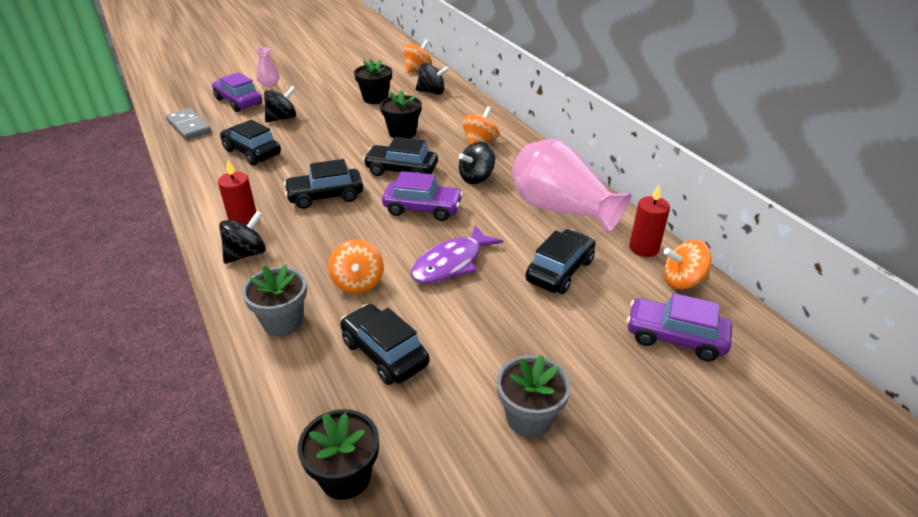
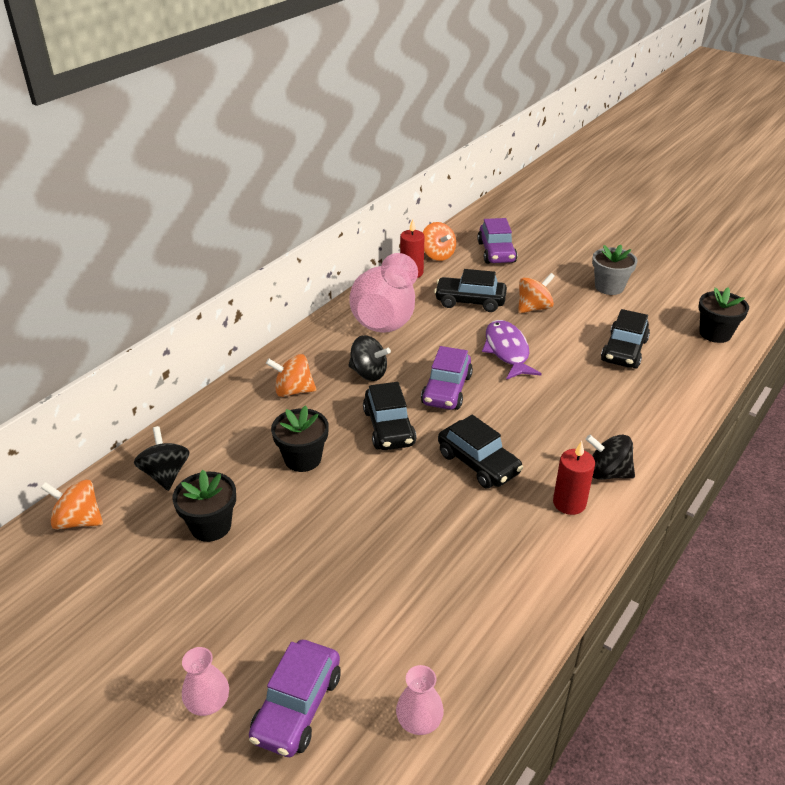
camera: 115 degrees left, 0 degrees up
grey domino [166,108,211,140] -> pink vase [396,665,444,735]
black car [220,120,281,166] -> none
grey flower pot [242,265,307,336] -> none
black spinning top [264,86,296,123] -> none
orange spinning top [329,239,383,294] -> orange spinning top moved to [518,273,555,313]
purple car [382,171,463,221] -> purple car turned 150 degrees counterclockwise [421,346,473,410]
purple fish [411,225,503,283] -> purple fish turned 120 degrees counterclockwise [482,320,542,380]

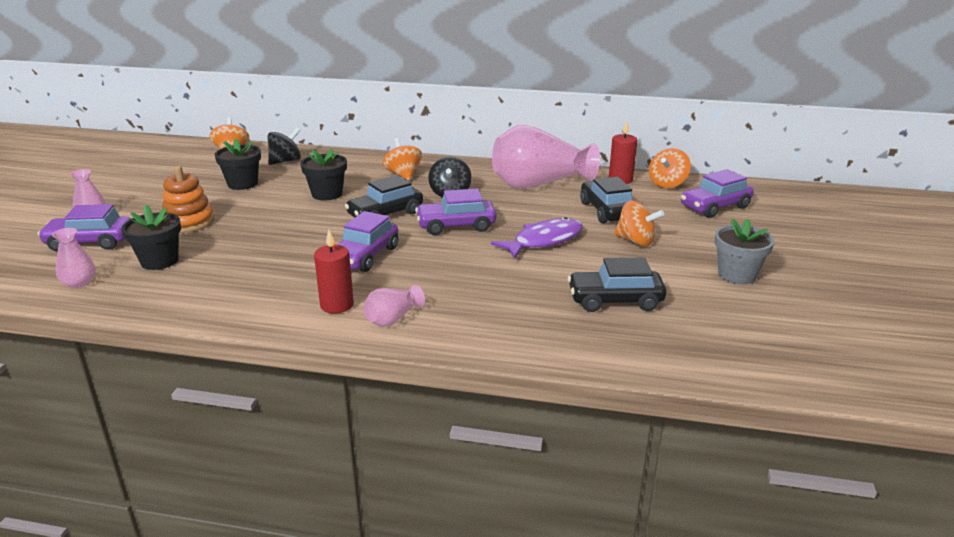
camera: 65 degrees right, 10 degrees down
black car [438,415,523,489] -> purple car [337,211,398,272]
black spinning top [586,435,635,480] -> pink vase [363,285,425,327]
black flower pot [698,288,749,343] -> black flower pot moved to [122,205,181,270]
none -> orange stacking toy [162,166,214,233]

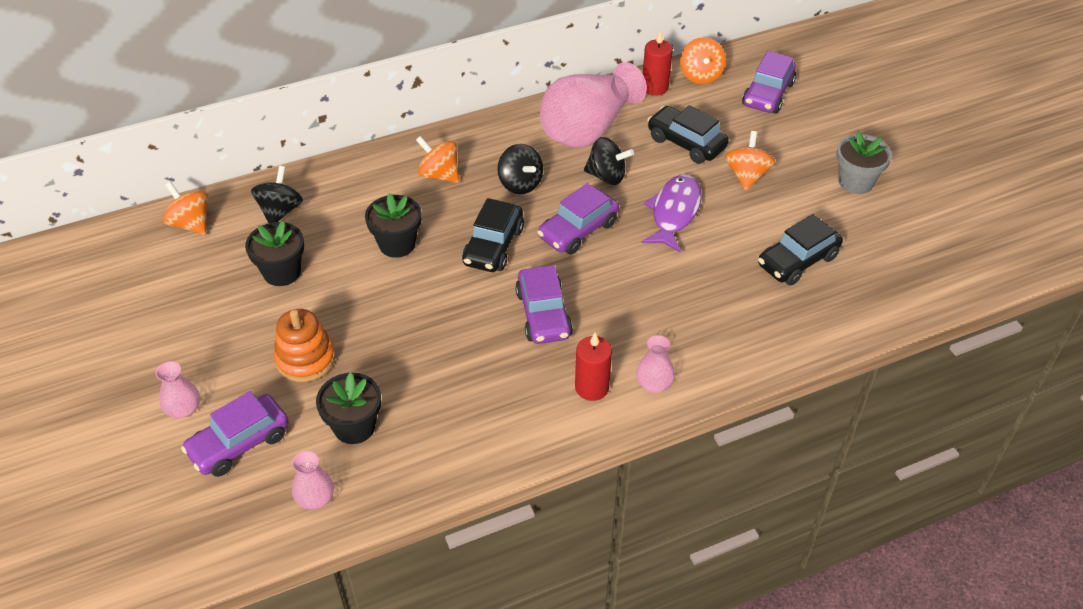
camera: 35 degrees left, 20 degrees up
orange spinning top [614,201,664,246] -> orange spinning top turned 75 degrees counterclockwise [725,131,775,190]
none -> black spinning top [584,137,634,185]

